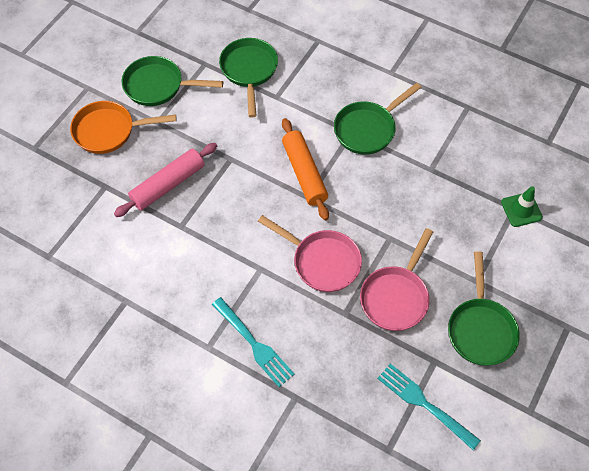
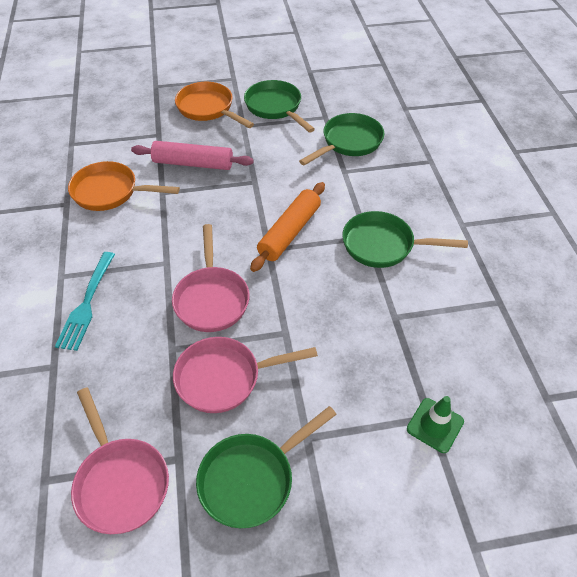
camera: 50 degrees right, 10 degrees down
turquoise fork [377,363,481,450] -> pink pan [71,387,169,534]
none -> orange pan [68,161,180,211]

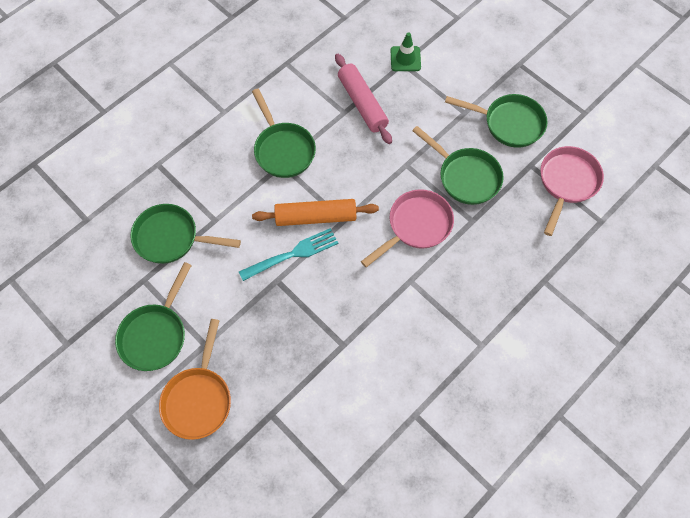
camera: 125 degrees left, 15 degrees up
turquoise fork [55,252,115,351] -> turquoise fork moved to [239,228,338,281]
orange pan [68,161,180,211] -> none
pink rolling pin [131,141,254,170] -> pink rolling pin moved to [335,54,392,144]
pink pan [173,337,318,413] -> green pan [412,126,504,205]

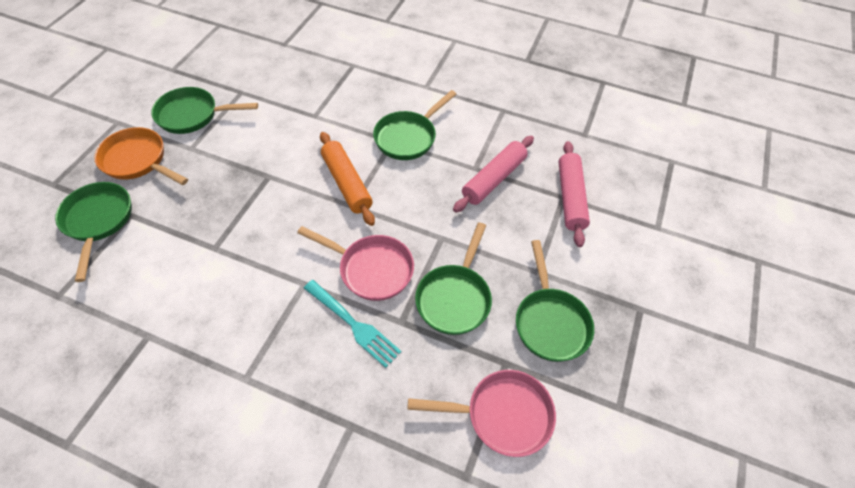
camera: 65 degrees right, 10 degrees down
green pan [131,204,241,264] -> green pan moved to [55,182,132,282]
orange pan [159,319,231,440] -> orange pan turned 45 degrees clockwise [94,127,188,185]
turquoise fork [239,228,338,281] -> turquoise fork moved to [304,280,401,368]
green traffic cone [391,33,421,71] -> pink rolling pin [559,141,590,247]

